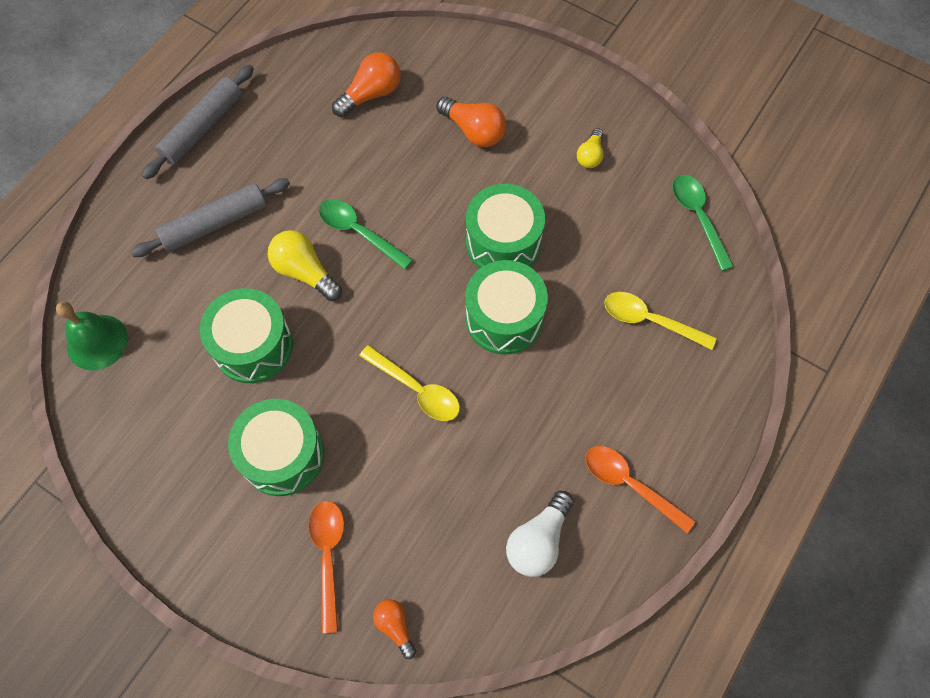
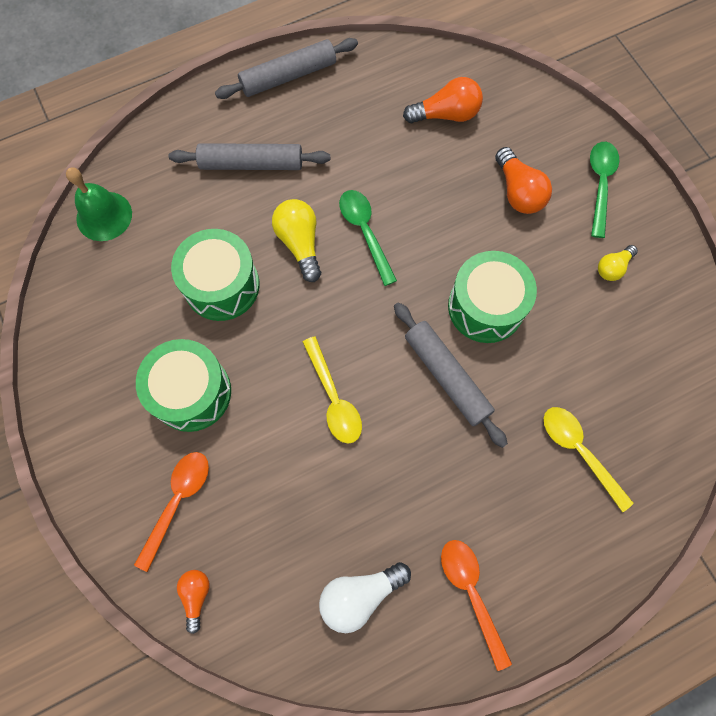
camera: 30 degrees right, 5 degrees up
green drum [465,260,548,355] -> grey rolling pin [394,302,508,448]
green spoon [672,175,734,271] -> green spoon moved to [590,142,619,238]

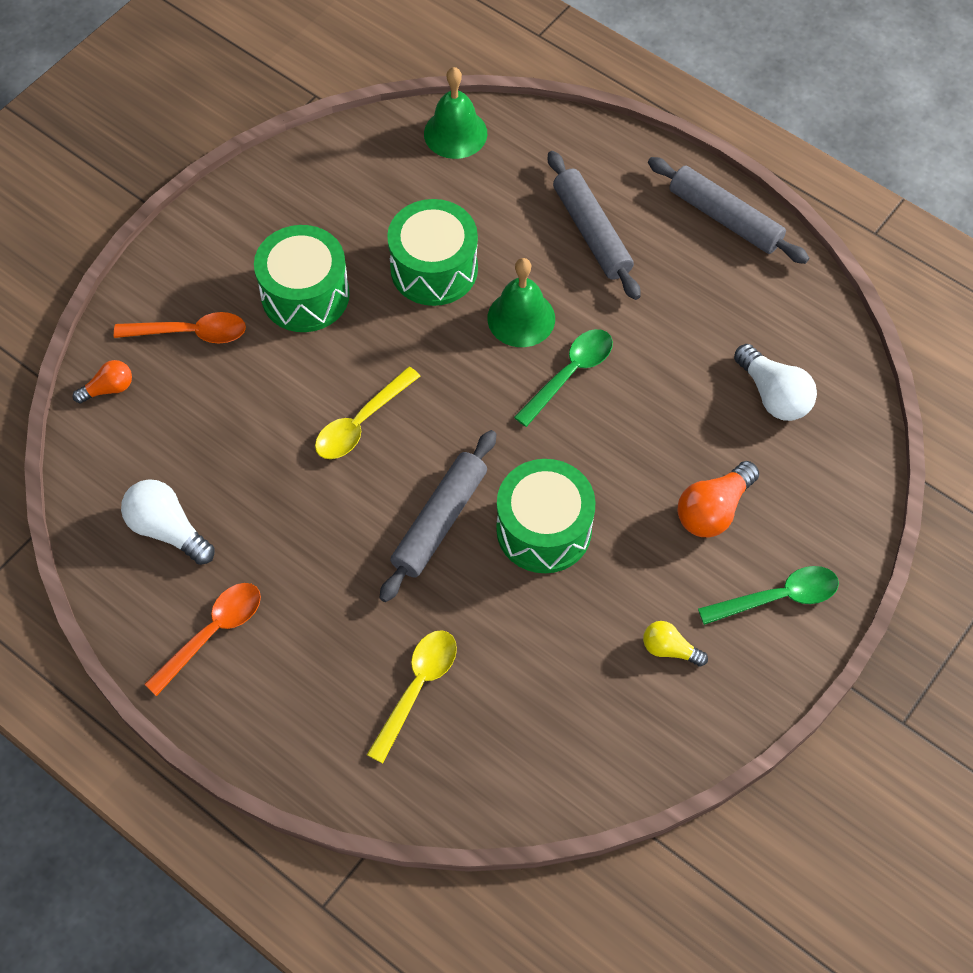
camera: 65 degrees right, 10 degrees down
yellow light bulb [272,199,321,282] -> green bell [487,258,555,347]
orange light bulb [403,77,483,123] -> white light bulb [734,344,817,421]

